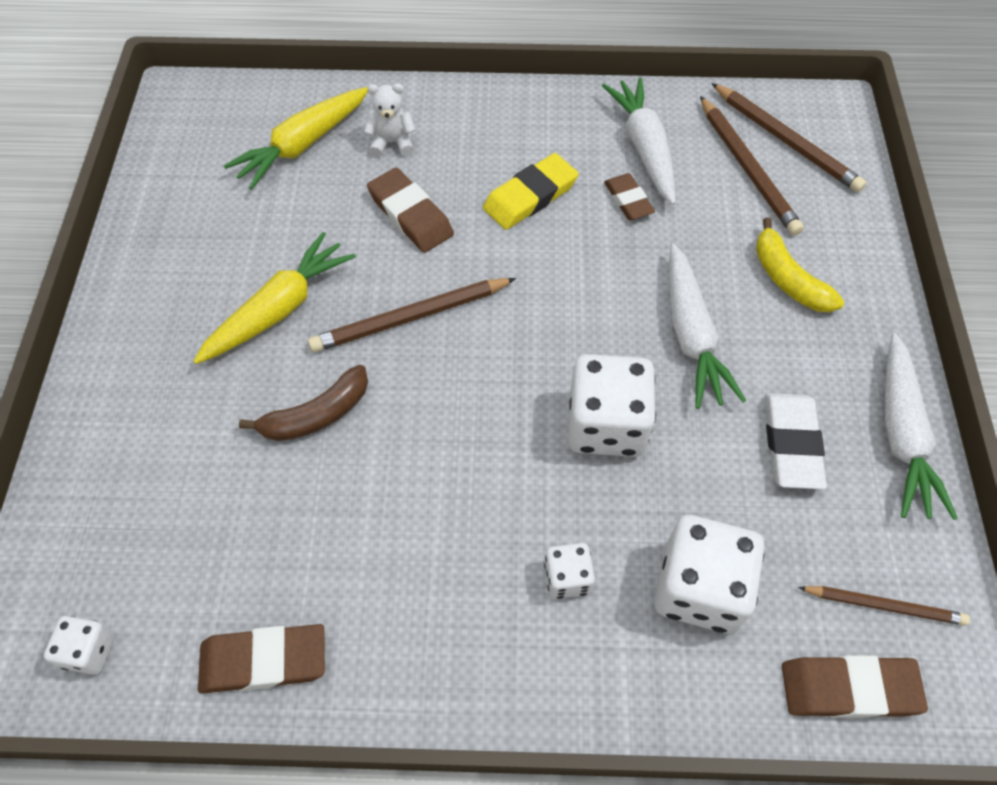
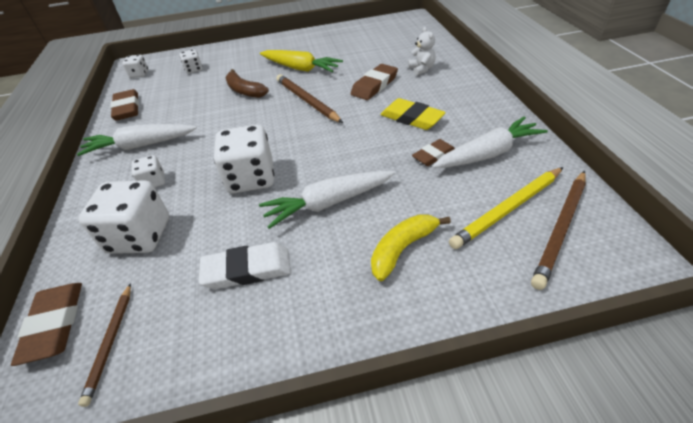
camera: 80 degrees right, 15 degrees down
yellow carrot [224,87,368,190] -> none
brown pencil [700,96,804,236] -> yellow pencil [449,167,563,249]
white carrot [885,333,958,520] -> white carrot moved to [77,124,197,156]
none -> white dice [180,49,203,74]

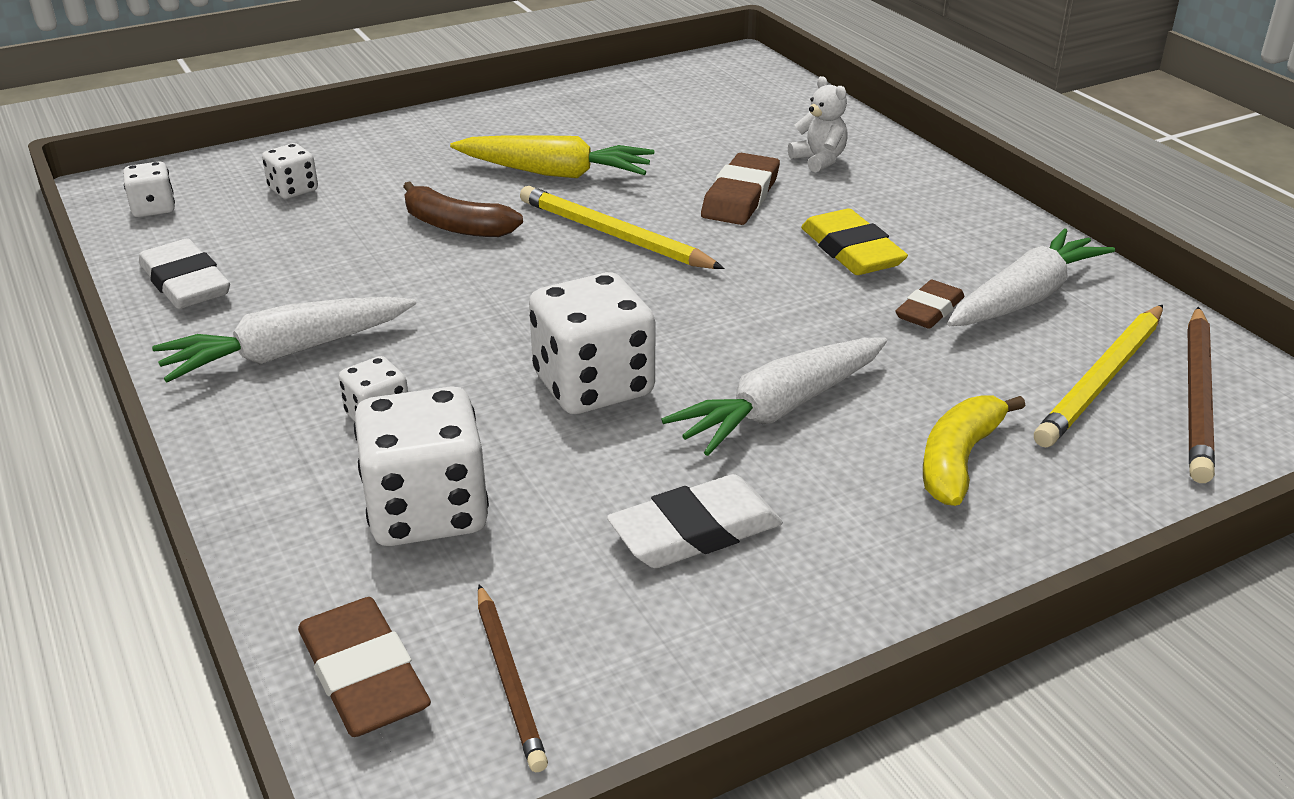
camera: 20 degrees left, 10 degrees down
brown eraser [110,89,139,121] -> white eraser [139,238,230,309]
brown pencil [276,74,343,123] -> yellow pencil [520,186,724,269]
yellow eraser [380,98,446,130] -> yellow eraser turned 45 degrees clockwise [801,209,908,275]

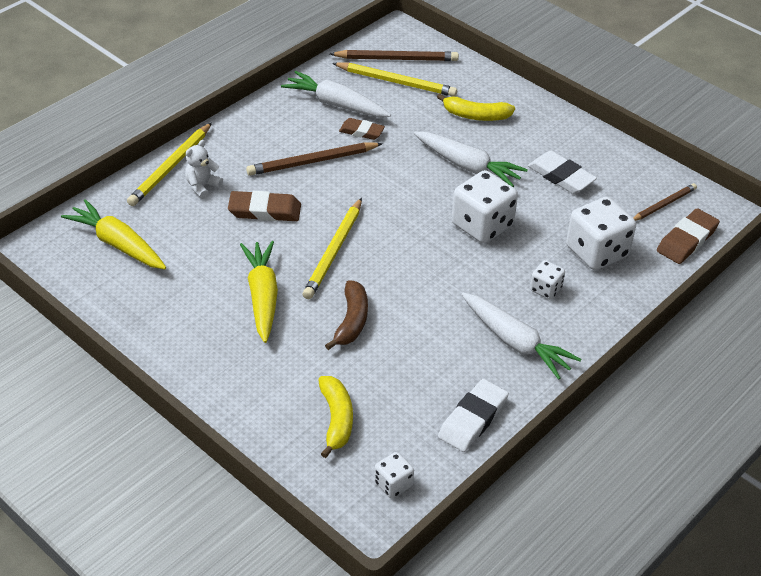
camera: 110 degrees left, 10 degrees up
white dice [262,143,318,199] -> yellow banana [318,376,353,458]
yellow eraser [801,209,908,275] -> brown pencil [246,143,383,176]
none -> yellow carrot [61,199,166,269]
none -> yellow pencil [127,122,212,206]

